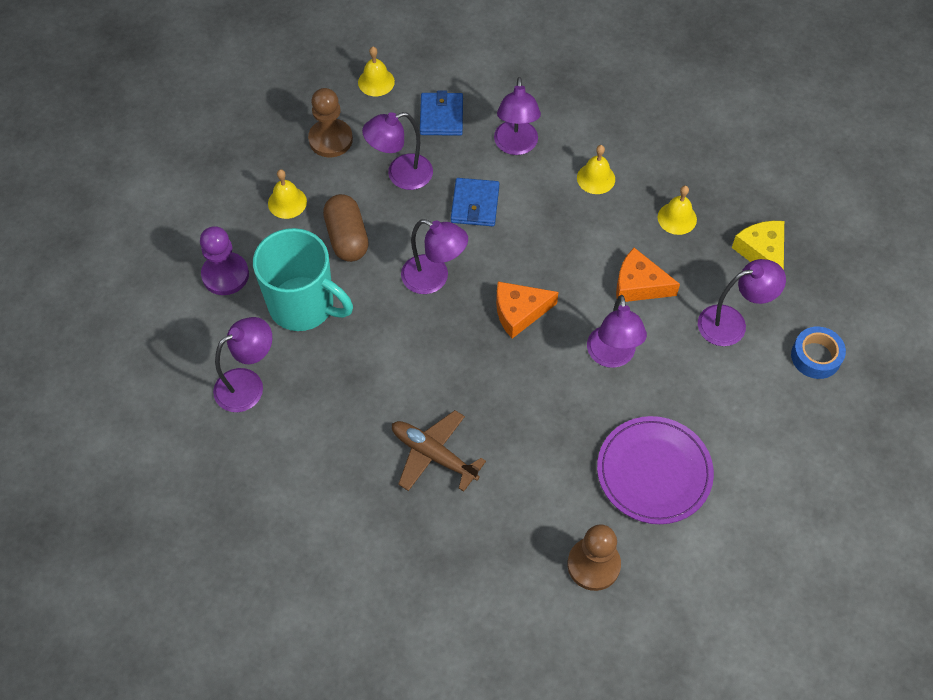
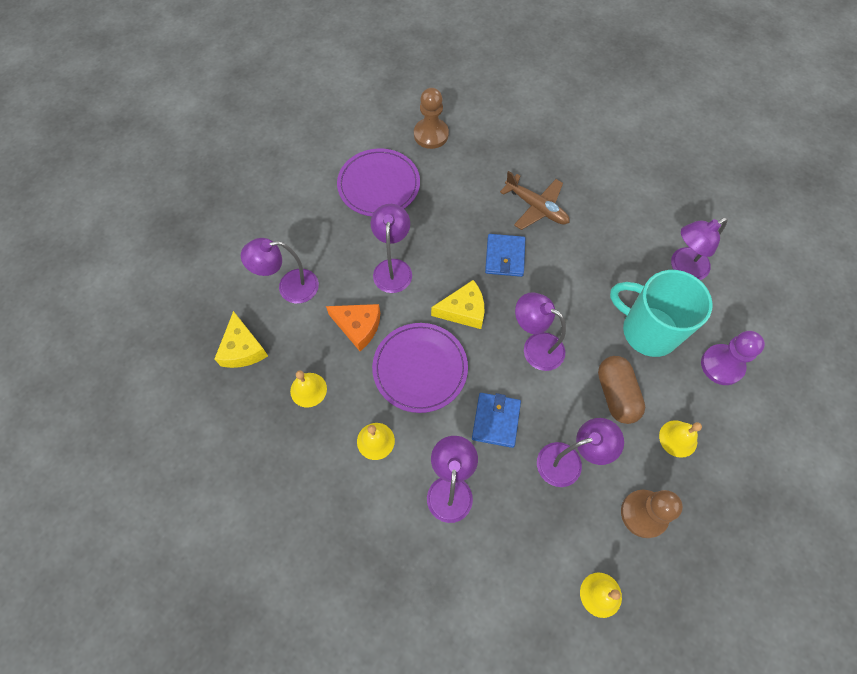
camera: 175 degrees left, 5 degrees up
blue wallet [420,90,463,136] -> blue wallet moved to [485,234,525,277]
orange cheese [496,281,558,339] -> yellow cheese [431,280,484,329]
blue tape [791,326,846,379] -> none
none -> purple plate [372,323,468,413]

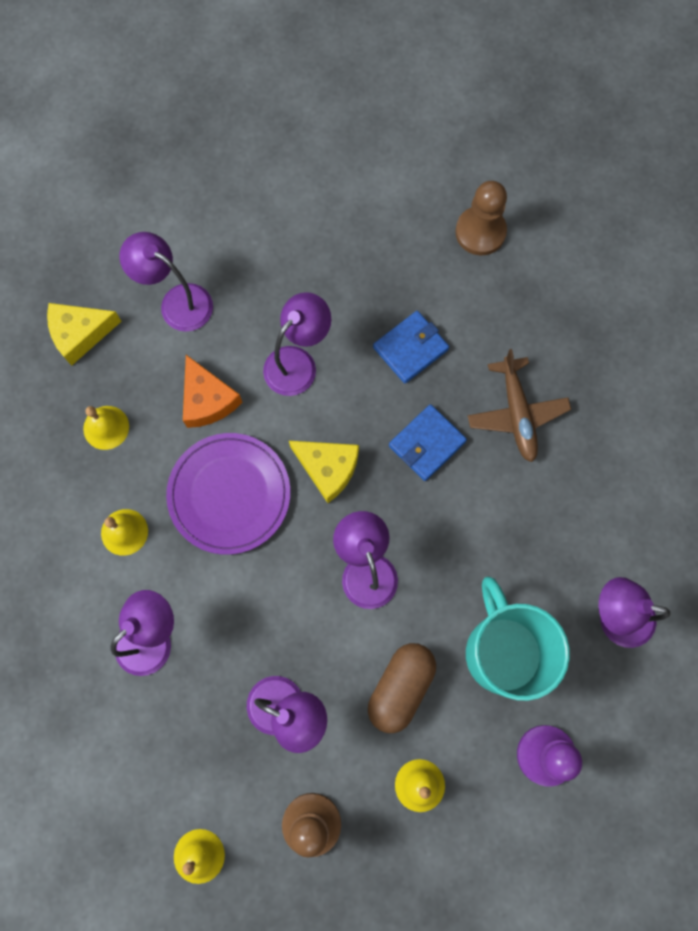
camera: 40 degrees right, 10 degrees up
yellow cheese [215,311,268,368] -> yellow cheese turned 45 degrees clockwise [47,303,122,366]
purple plate [337,149,420,216] -> none
blue wallet [472,393,521,448] -> blue wallet moved to [373,311,449,383]

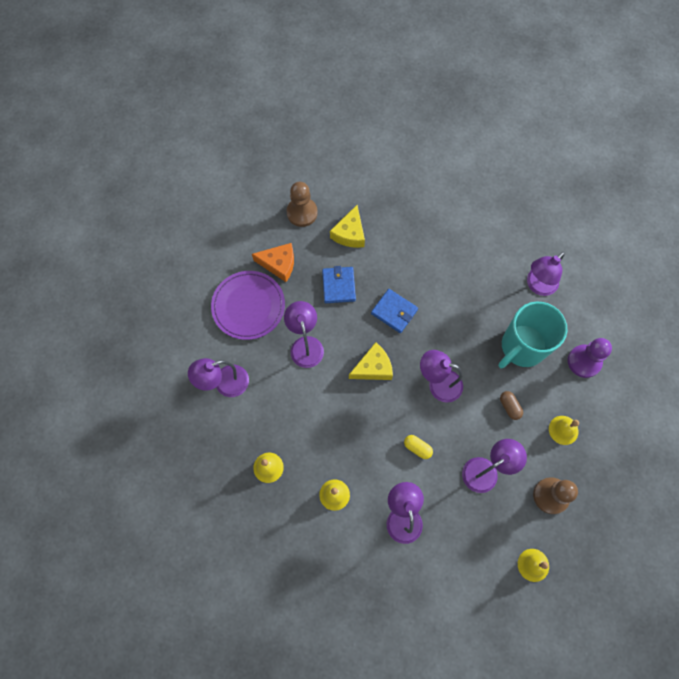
camera: 55 degrees left, 5 degrees down
yellow cheese [47,303,122,366] -> yellow cheese moved to [330,205,365,248]
purple plate [166,433,290,555] -> purple plate moved to [211,271,285,340]
orange cheese [183,355,242,428] -> orange cheese moved to [252,243,294,282]
brown capsule [368,643,436,733] -> brown capsule [500,391,523,420], size x0.55
blue wallet [389,404,467,481] -> blue wallet turned 45 degrees counterclockwise [371,289,418,333]
turquoise mug [466,576,570,701] -> turquoise mug turned 60 degrees counterclockwise [498,302,567,368]
brown plane [468,349,571,462] -> none
none -> yellow capsule [404,435,433,459]

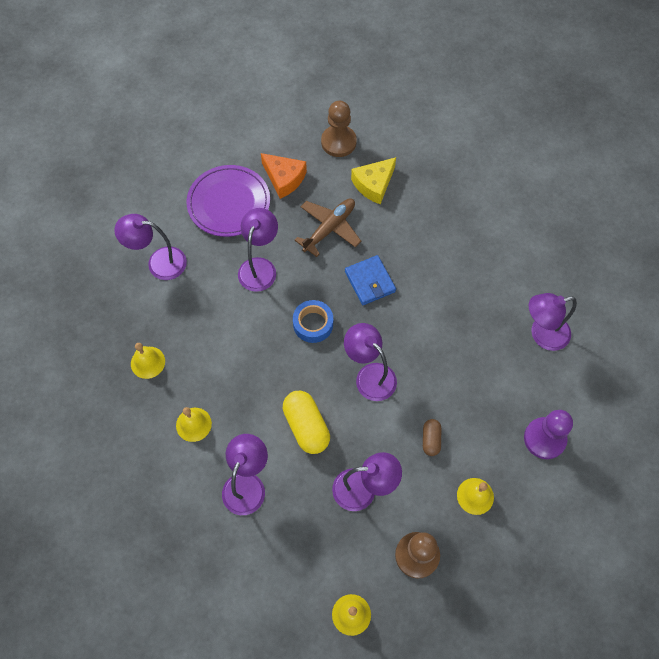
camera: 30 degrees right, 5 degrees down
blue wallet [322,266,356,303] -> brown plane [295,198,361,257]
yellow cheese [349,342,393,380] -> blue tape [293,300,333,343]
yellow capsule [404,435,433,459] -> yellow capsule [283,390,330,454], size x1.81
turquoise mug [498,302,567,368] -> none

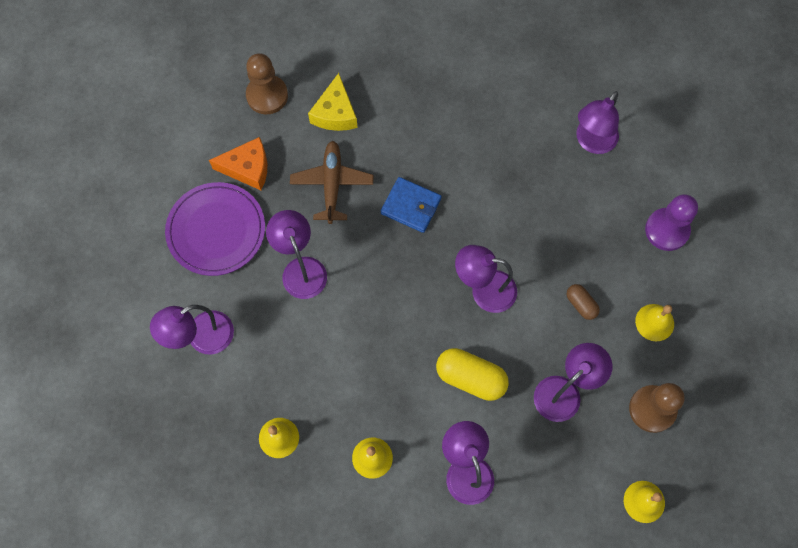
camera: 40 degrees left, 5 degrees up
blue tape [293,300,333,343] -> none

